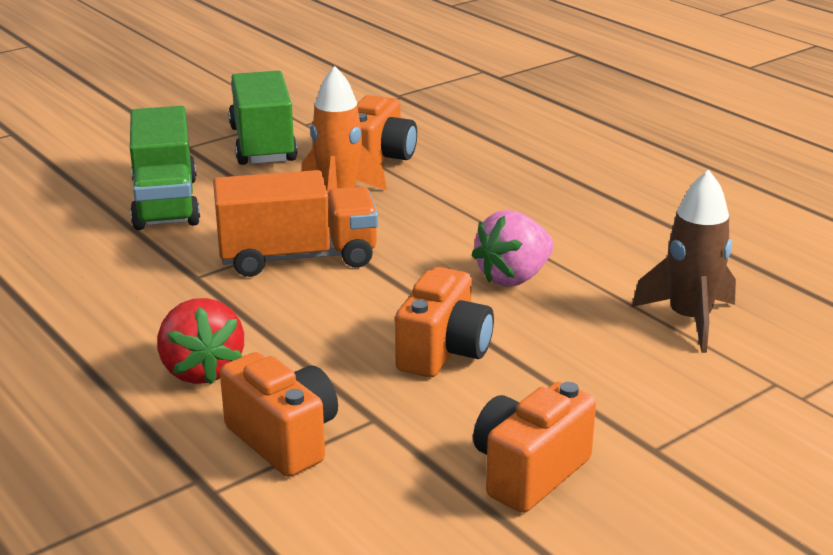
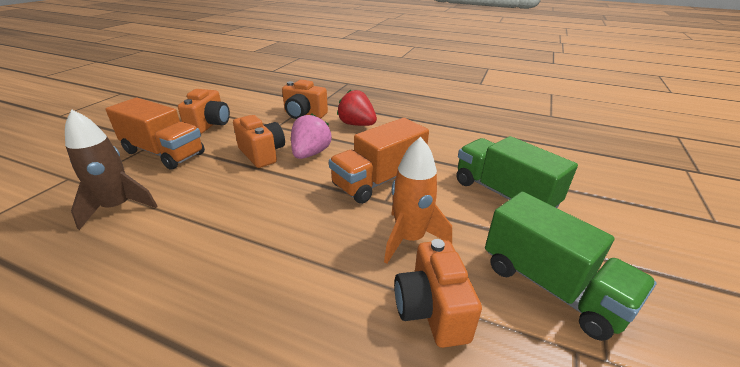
camera: 150 degrees right, 5 degrees up
orange camera [395,267,494,377] -> orange camera turned 150 degrees clockwise [233,115,285,168]
pink strawberry [472,210,554,287] -> pink strawberry moved to [291,113,332,159]
none -> orange truck [105,98,205,170]

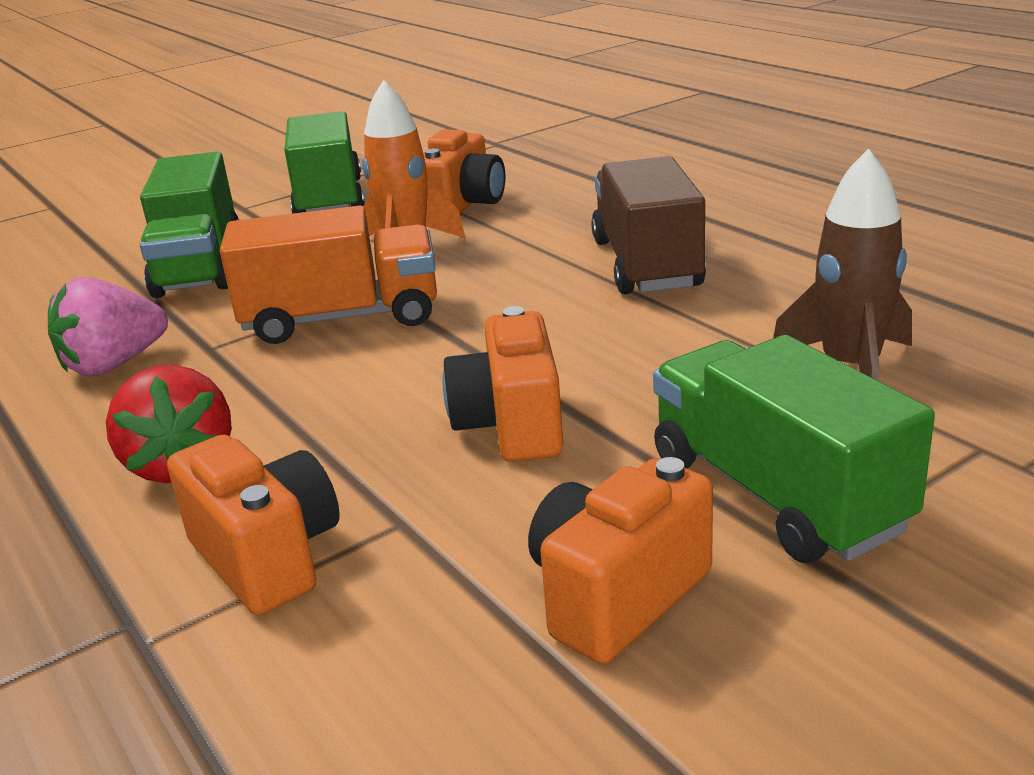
camera: 145 degrees left, 5 degrees down
orange truck [105,98,205,170] -> green truck [653,335,935,563]
pink strawberry [291,113,332,159] -> pink strawberry moved to [48,277,168,377]
none -> brown truck [591,156,706,294]

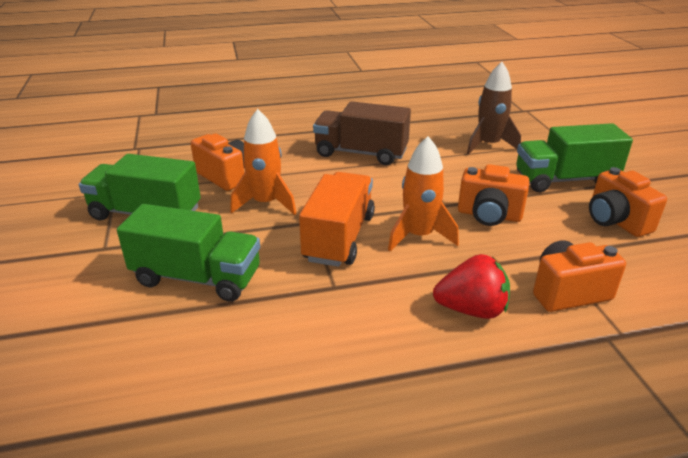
camera: 70 degrees left, 5 degrees up
pink strawberry [48,277,168,377] -> none
none -> orange rocket [388,136,459,251]

